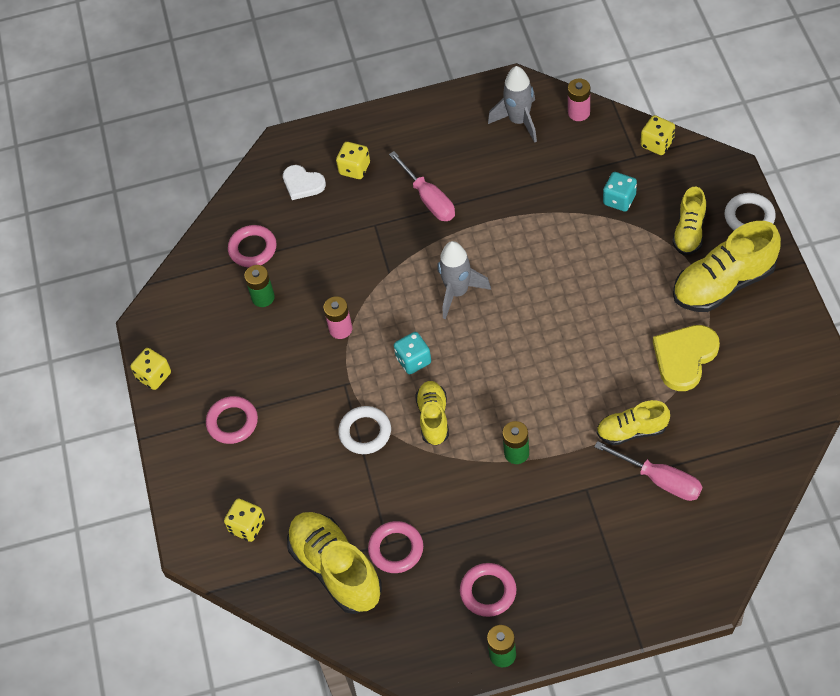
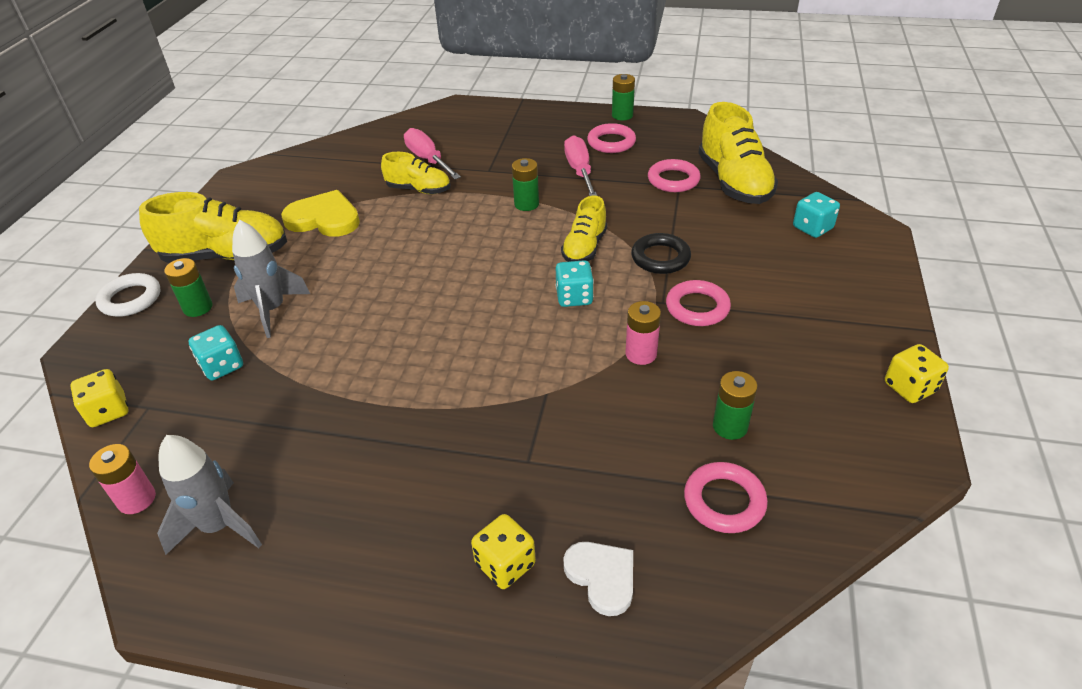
camera: 160 degrees left, 15 degrees down
pink ring [206,396,258,444] -> pink ring moved to [666,280,731,326]
yellow dice [224,499,265,542] -> turquoise dice [793,192,840,238]
white ring [338,406,391,454] -> black ring [631,233,691,274]
pink screwdriver [389,151,455,221] -> pink screwdriver moved to [564,135,597,196]
grey rocket [438,241,491,319] -> grey rocket moved to [232,220,310,338]
yellow heart [653,325,720,391] -> yellow heart turned 135 degrees counterclockwise [281,190,360,237]
yellow shoe [672,187,706,255] -> green battery [164,258,213,317]

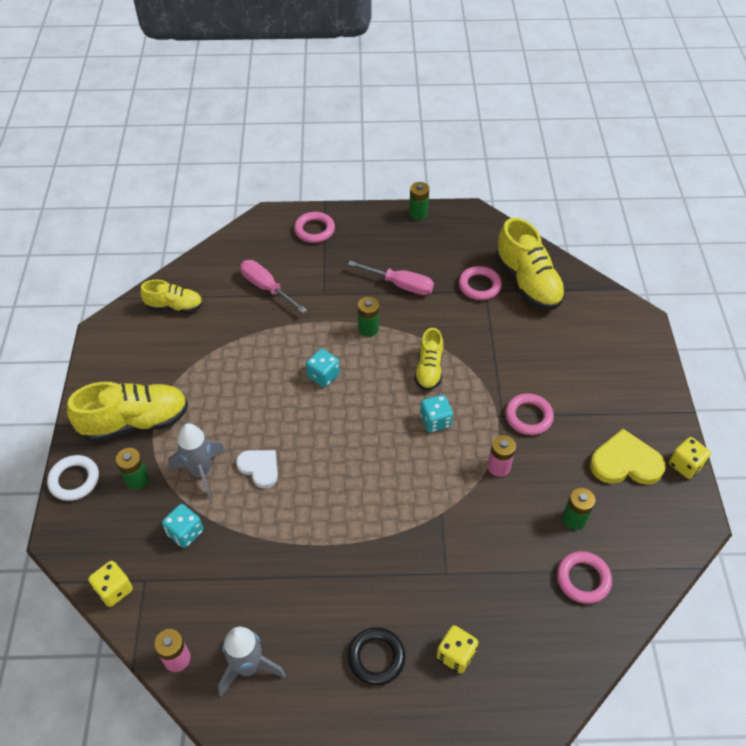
camera: 15 degrees left, 10 degrees up
yellow heart [281,190,360,237] -> yellow heart moved to [590,429,665,485]
yellow shoe [381,152,450,194] -> yellow shoe moved to [140,280,203,313]
white heart [563,542,633,616] -> white heart moved to [236,450,278,488]
pink screwdriver [564,135,597,196] -> pink screwdriver turned 135 degrees clockwise [348,261,434,295]
pink ring [587,123,636,153] -> pink ring moved to [294,212,335,243]
black ring [631,233,691,274] -> black ring moved to [348,627,405,685]
turquoise dice [793,192,840,238] -> turquoise dice moved to [306,349,340,387]

